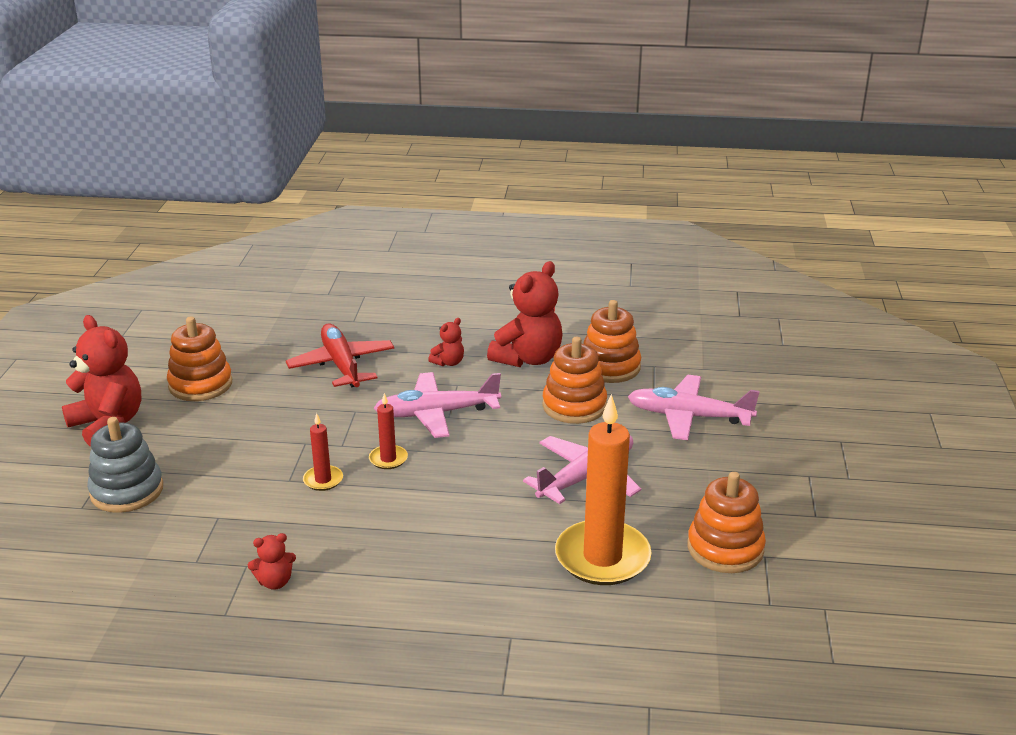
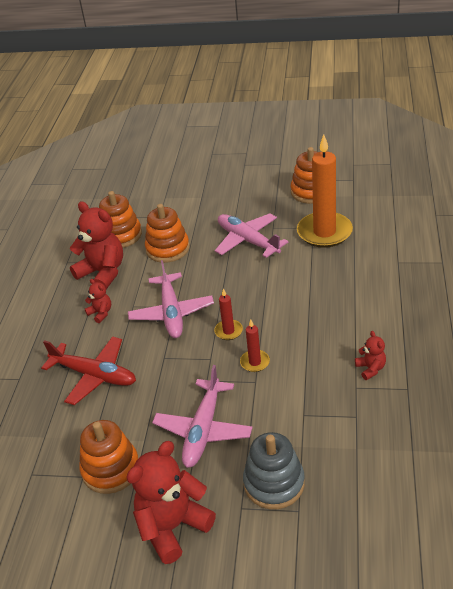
camera: 85 degrees left, 10 degrees up
red plane [286,324,394,387] -> red plane turned 135 degrees counterclockwise [41,336,136,405]
pink plane [628,375,760,440] -> pink plane moved to [152,365,253,468]

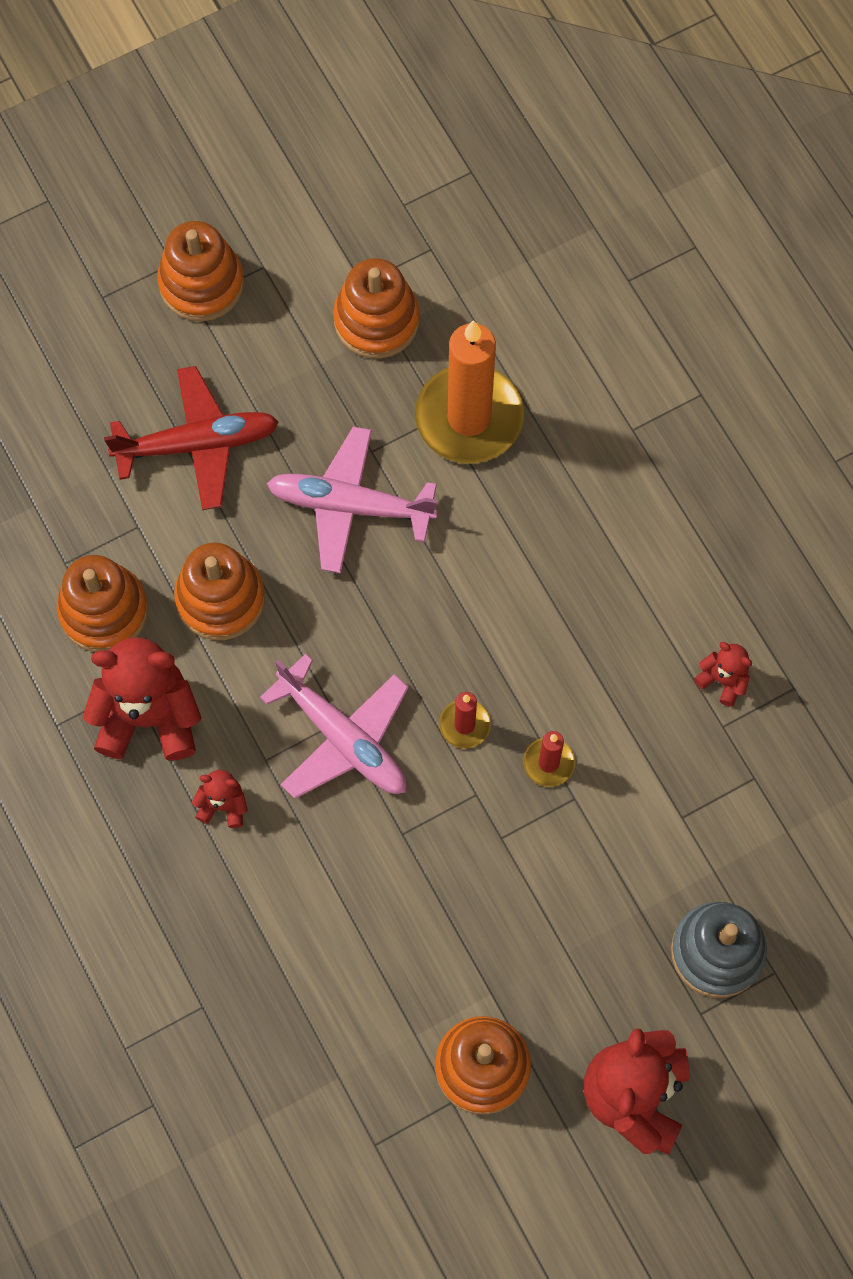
camera: 40 degrees left, 30 degrees up
red plane [41,336,136,405] -> red plane moved to [104,366,279,510]
pink plane [152,365,253,468] -> none
none -> orange stacking toy [157,221,244,321]

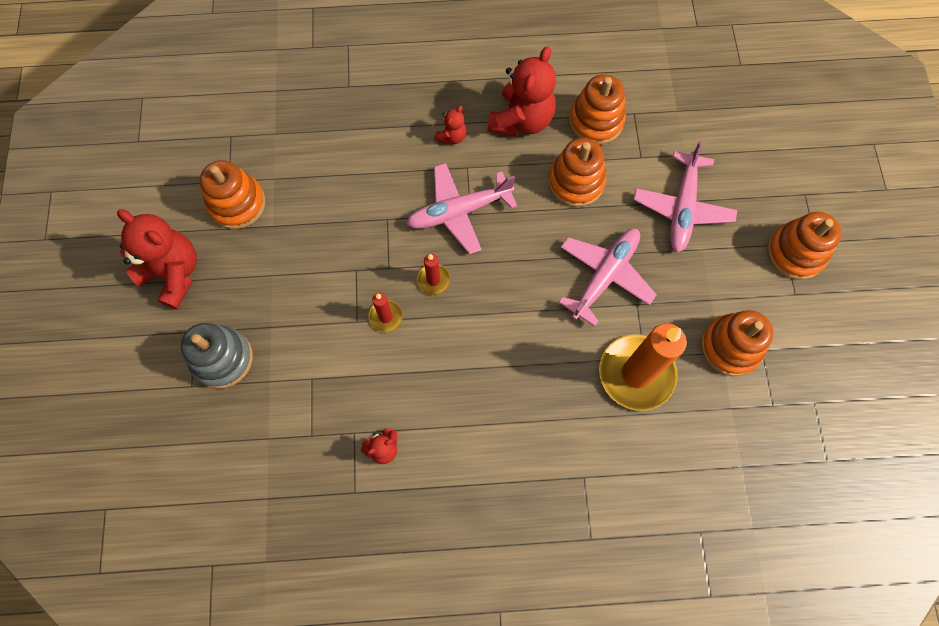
camera: 115 degrees right, 0 degrees up
red plane [104,366,279,510] -> pink plane [633,140,737,253]

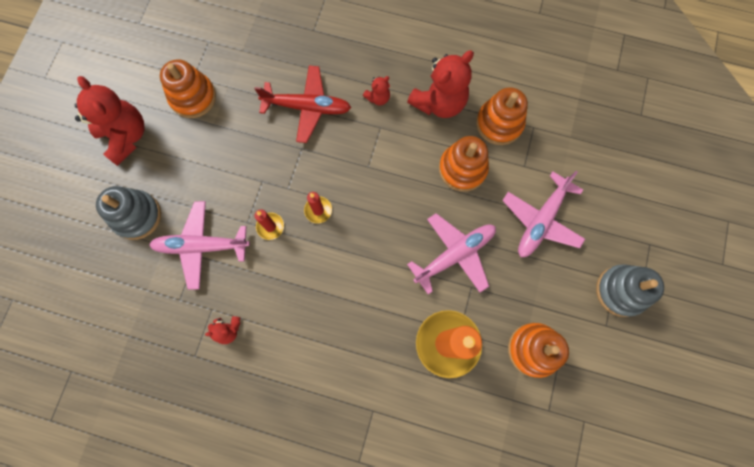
camera: 20 degrees right, 5 degrees up
pink plane [407,163,517,254] -> pink plane moved to [149,201,250,289]
orange stacking toy [767,212,842,280] -> grey stacking toy [596,264,664,317]
none -> red plane [254,65,351,143]

